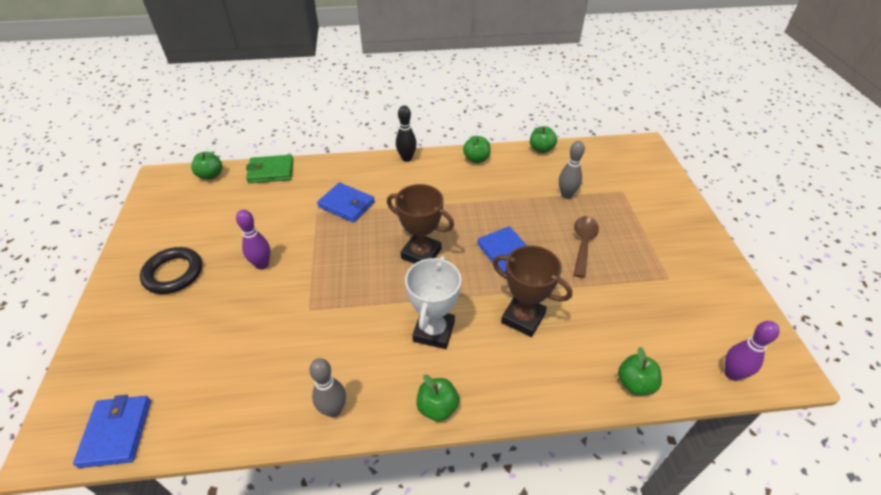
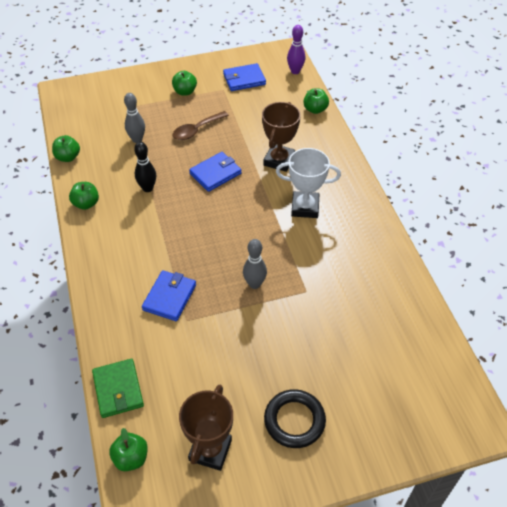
camera: 100 degrees left, 5 degrees up
blue wallet [73,395,151,468] -> blue wallet moved to [223,63,266,91]
purple bowling pin [236,210,270,270] -> none
grey bowling pin [309,358,346,417] -> grey bowling pin moved to [243,239,267,289]
brown trophy [387,184,454,264] -> brown trophy moved to [179,385,233,471]
black bowling pin [396,105,417,162] -> black bowling pin moved to [134,142,156,192]
green apple [416,375,459,421] -> green apple moved to [172,71,197,96]
brown spoon [573,216,599,278] -> brown spoon turned 45 degrees counterclockwise [173,111,229,140]

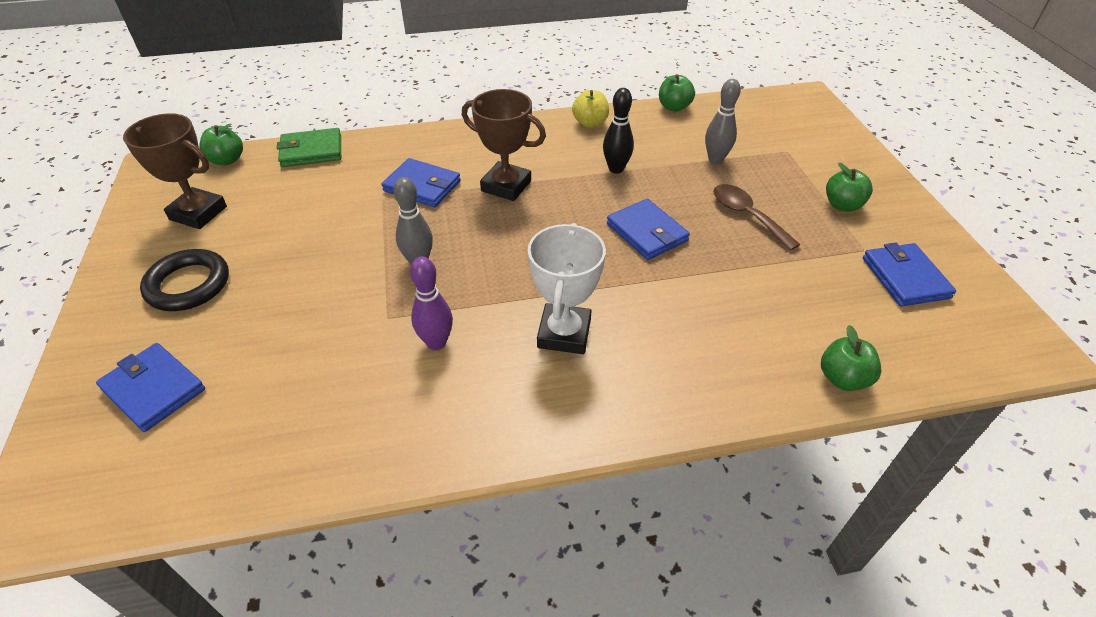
camera: 95 degrees right, 5 degrees down
green apple [69,182,99,210] -> yellow apple [572,90,609,127]
brown trophy [262,102,301,172] -> brown trophy moved to [462,89,546,201]
purple bowling pin [287,25,305,74] -> purple bowling pin moved to [410,257,453,350]
none -> blue wallet [96,343,205,432]

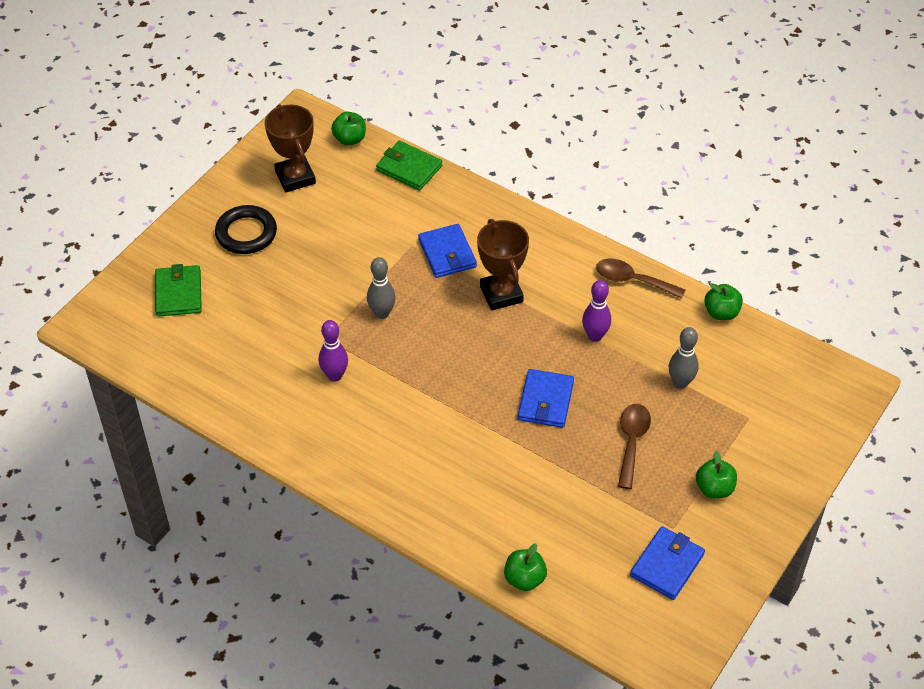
camera: 45 degrees right, 5 degrees up
blue wallet [96,343,205,432] -> green wallet [155,264,202,317]
white trophy [528,223,606,354] -> none
yellow apple [572,90,609,127] -> brown spoon [596,259,685,299]
black bowling pin [603,88,634,173] -> purple bowling pin [582,280,611,342]

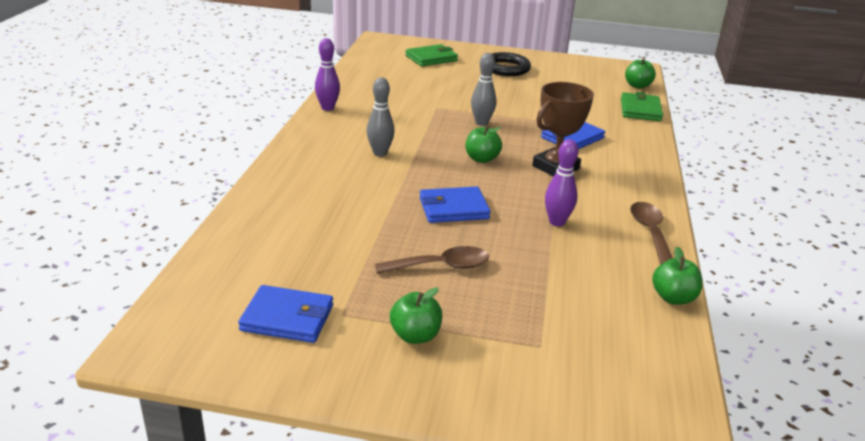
camera: 65 degrees right, 20 degrees down
brown trophy [265,104,316,192] -> none
purple bowling pin [319,320,348,382] -> purple bowling pin moved to [315,38,340,111]
green apple [504,543,547,591] -> green apple moved to [466,126,502,163]
grey bowling pin [669,327,699,389] -> grey bowling pin moved to [367,77,395,157]

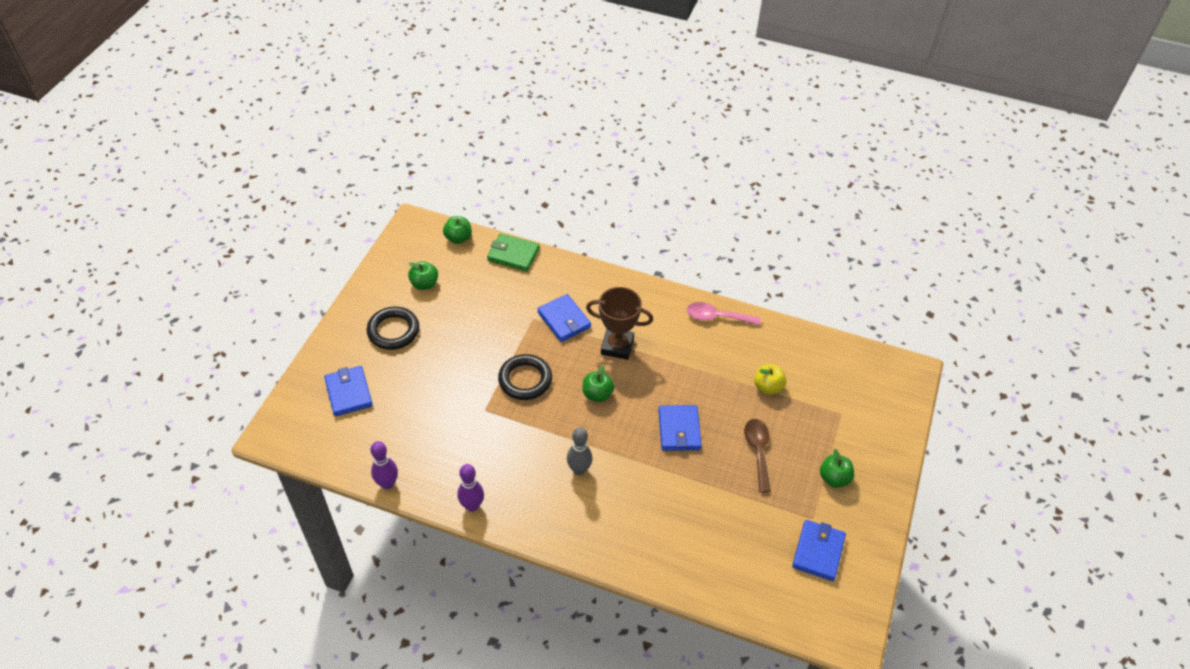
camera: 80 degrees left, 20 degrees up
green wallet [405,44,458,66] -> blue wallet [324,366,373,416]
grey bowling pin [471,53,496,126] -> black ring [498,354,552,400]
brown trophy [532,82,594,177] -> brown trophy turned 45 degrees counterclockwise [586,287,653,360]
purple bowling pin [545,139,578,227] -> purple bowling pin moved to [370,441,398,489]
brown spoon [630,202,672,265] -> pink spoon [686,302,761,326]
green apple [652,246,702,305] -> green apple moved to [408,261,438,290]
none -> yellow apple [754,364,786,395]

